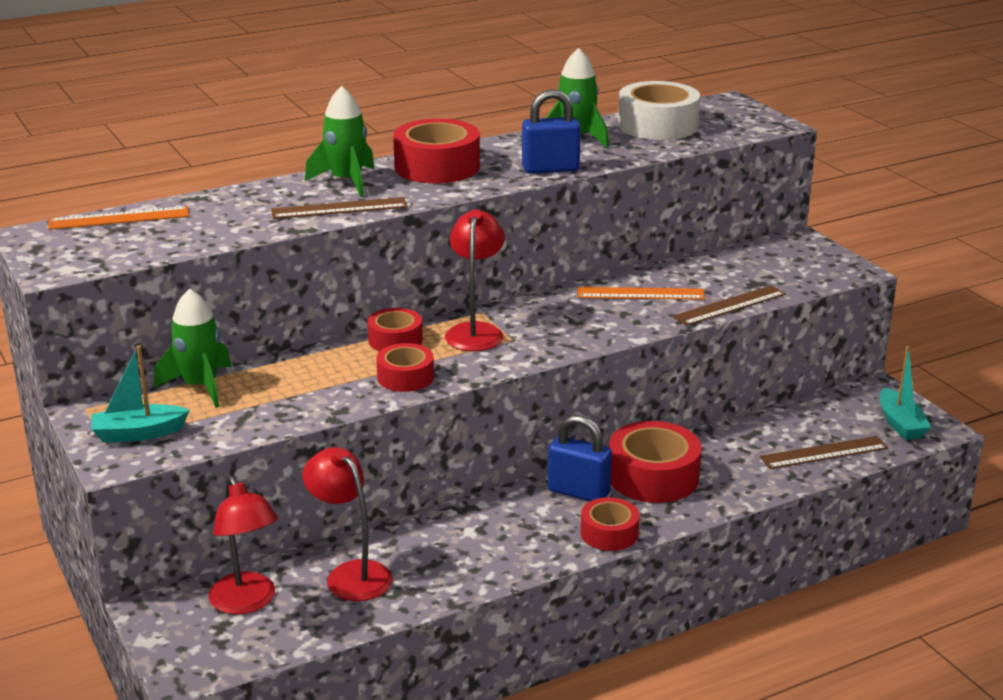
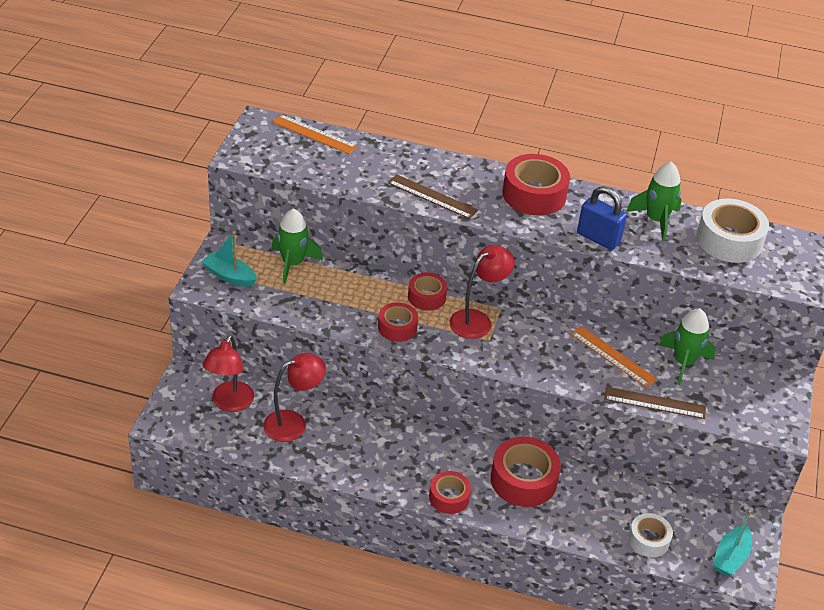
camera: 40 degrees right, 15 degrees up
red lamp [303,447,393,601] -> red lamp turned 60 degrees clockwise [263,353,326,442]
green rocket [305,86,375,197] -> green rocket moved to [659,308,716,385]
blue padlock [548,415,612,501] -> none
brown ruler [760,436,888,469] -> white tape [628,513,673,557]

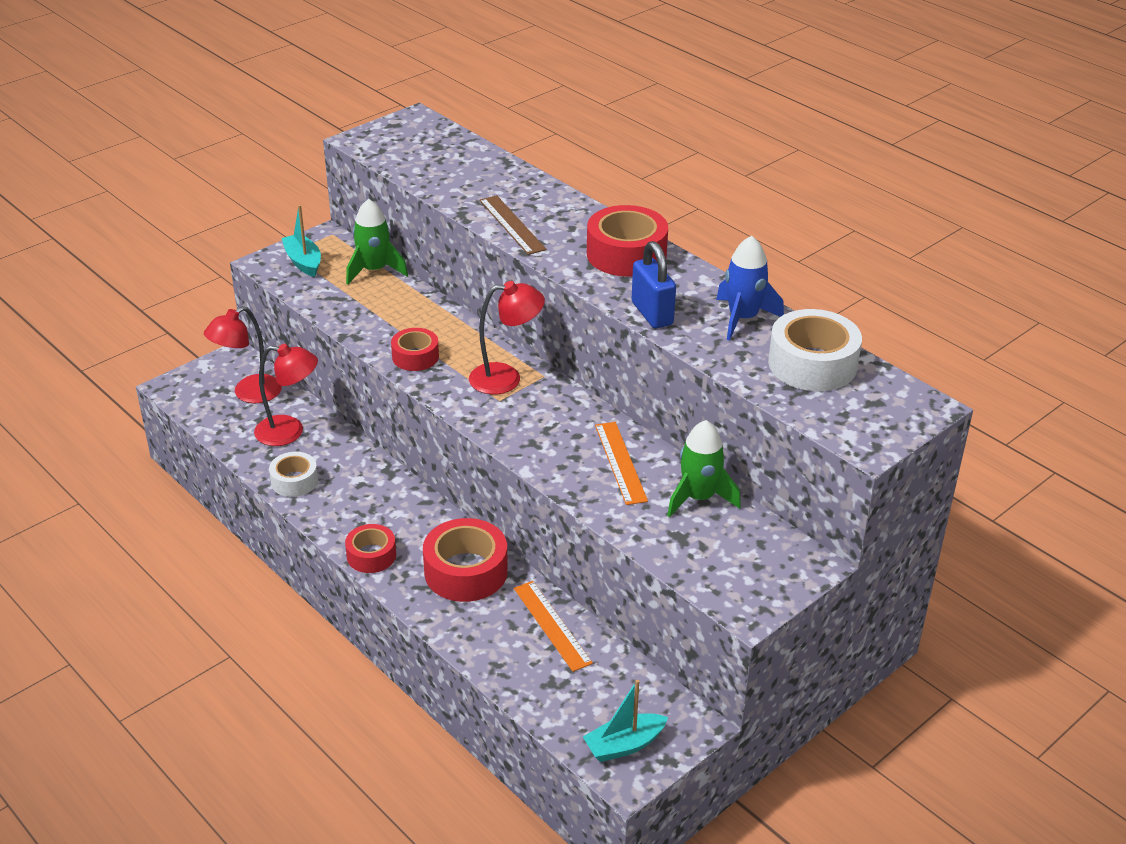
camera: 35 degrees right, 5 degrees down
orange ruler [272,114,357,154] -> orange ruler moved to [514,581,593,672]
red tape [408,273,447,311] -> none
brown ruler [604,387,706,419] -> none
green rocket [626,162,682,241] -> blue rocket [716,236,784,340]
white tape [628,513,673,557] -> white tape moved to [269,452,318,497]

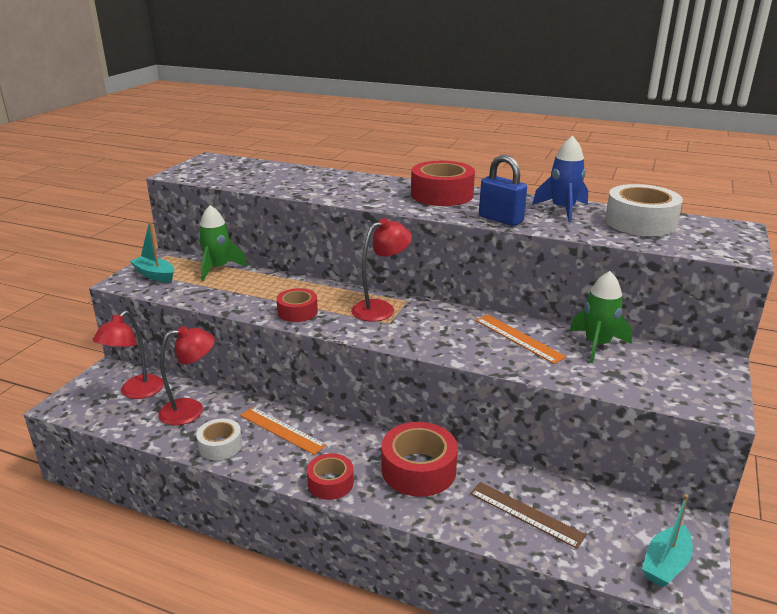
camera: 25 degrees left, 10 degrees down
brown ruler [479,195,547,255] -> brown ruler moved to [470,482,586,549]
orange ruler [514,581,593,672] -> orange ruler moved to [240,407,327,455]

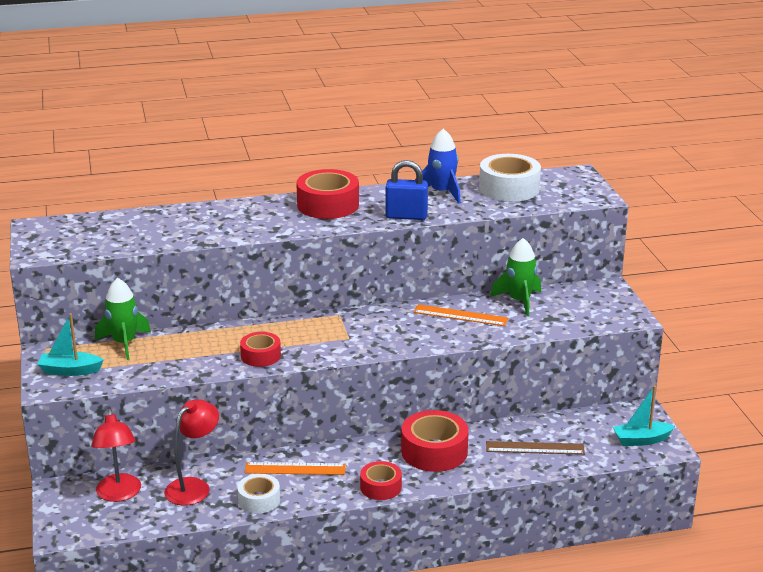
camera: 35 degrees left, 0 degrees up
red lamp [351,218,412,322] -> none
turquoise boat [642,494,693,587] -> turquoise boat turned 75 degrees clockwise [613,385,675,446]

